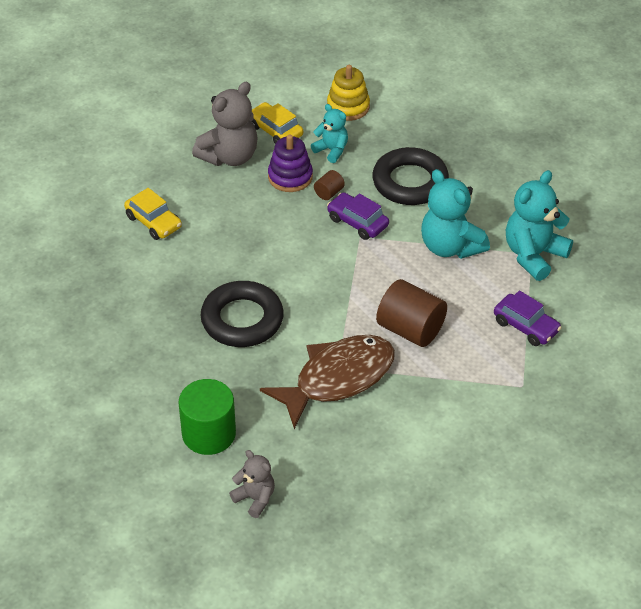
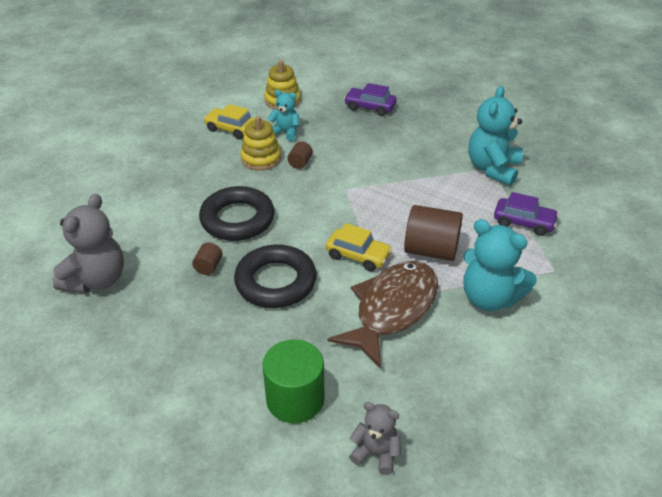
camera: 20 degrees left, 5 degrees down
yellow car [124,188,182,240] -> yellow car moved to [326,223,392,271]
grey teddy bear [192,82,258,166] -> grey teddy bear moved to [53,194,124,293]
purple stacking toy [268,135,313,192] -> yellow stacking toy [241,116,281,171]
purple car [327,192,389,240] -> purple car moved to [344,83,397,116]
black ring [372,147,449,205] -> black ring moved to [199,186,275,241]
turquoise teddy bear [421,169,490,259] -> turquoise teddy bear moved to [463,219,537,311]
none -> brown cylinder [192,243,222,275]

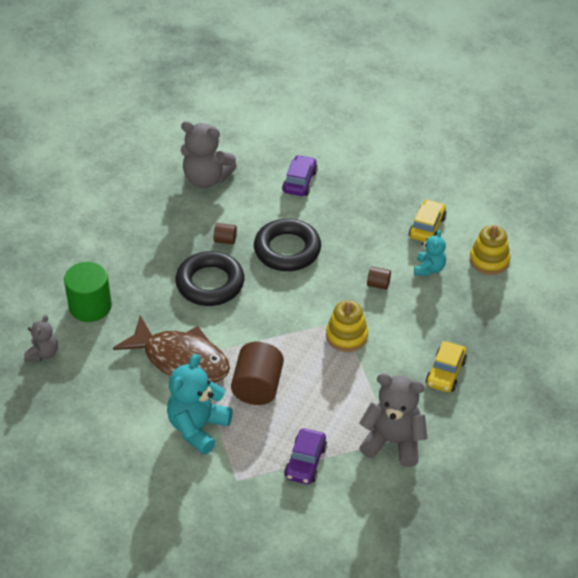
camera: 85 degrees right, 5 degrees up
yellow stacking toy [241,116,281,171] -> yellow stacking toy moved to [326,300,368,352]
yellow car [326,223,392,271] -> yellow car moved to [426,341,467,392]
purple car [344,83,397,116] -> purple car moved to [282,155,318,196]
turquoise teddy bear [468,86,523,186] -> grey teddy bear [359,373,427,467]

